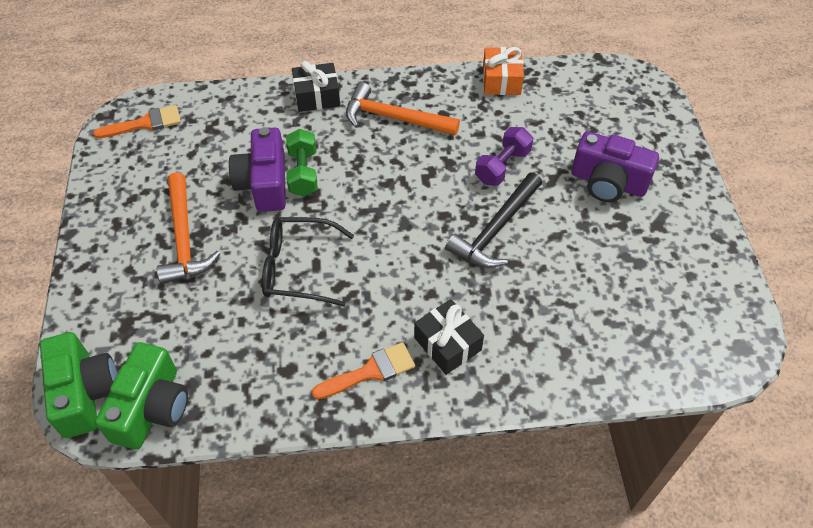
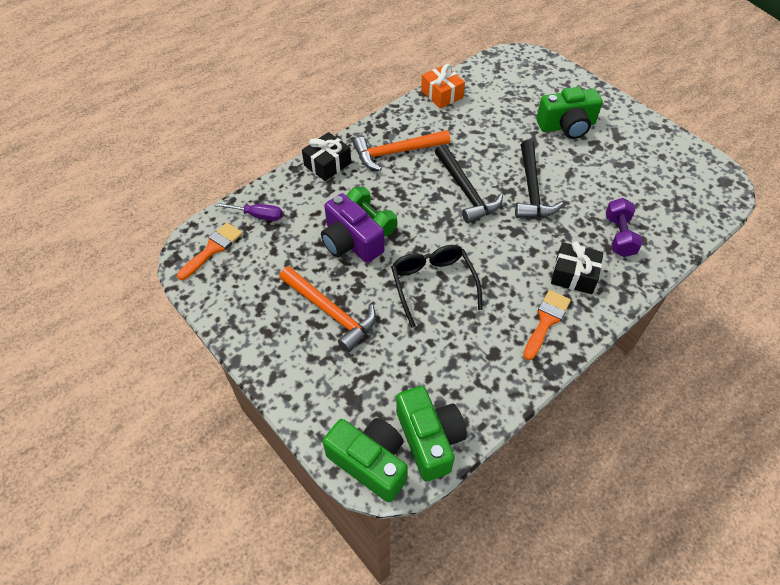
camera: 35 degrees left, 0 degrees up
black glasses [262,217,354,307] -> black glasses turned 105 degrees clockwise [391,245,483,328]
purple dumbbell [475,127,533,186] -> purple dumbbell moved to [606,198,643,257]
purple camera [571,131,659,202] -> green camera [536,87,603,139]
none -> purple screwdriver [214,202,283,221]
none -> black hammer [435,144,503,223]

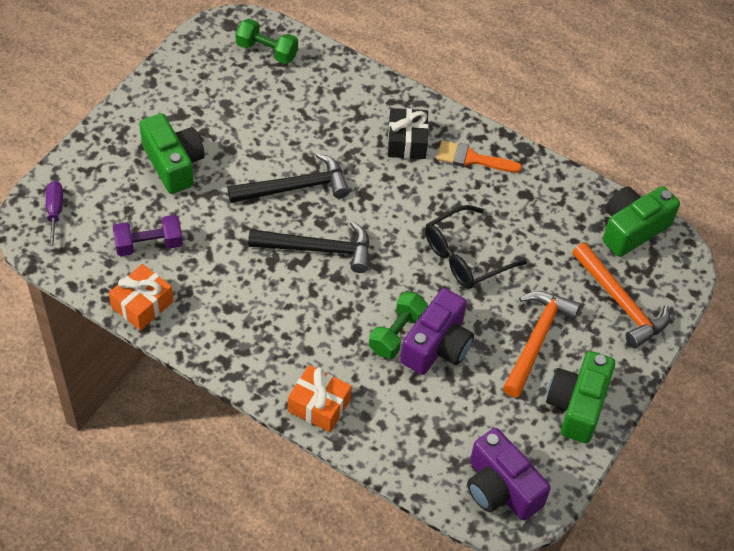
camera: 110 degrees left, 0 degrees up
orange brush [177,223,243,280] -> purple camera [467,428,551,521]
purple screwdriver [214,202,283,221] -> purple screwdriver moved to [46,181,63,250]
black gift [302,132,351,181] -> orange gift [288,365,352,432]
green camera [323,418,408,502] -> green camera moved to [546,351,615,443]
orange hammer [353,130,450,171] -> orange hammer moved to [572,243,670,348]
black hammer [435,144,503,223] -> black hammer turned 45 degrees clockwise [248,221,370,273]
purple dumbbell [606,198,643,257] -> purple dumbbell moved to [113,215,183,256]
none -> green dumbbell [235,19,298,64]

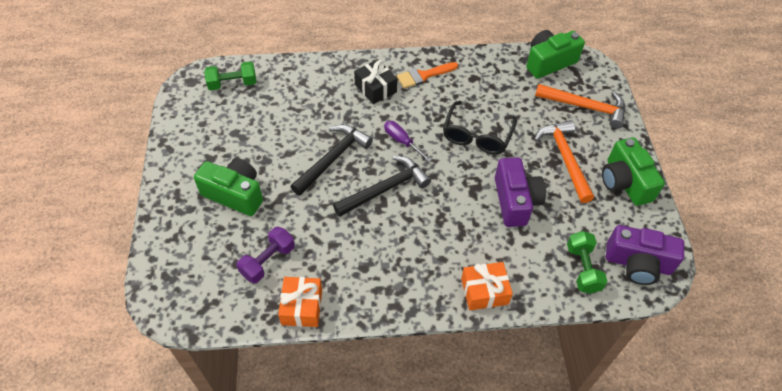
camera: 35 degrees left, 0 degrees up
purple screwdriver [46,181,63,250] -> purple screwdriver moved to [384,121,432,162]
green dumbbell [369,292,428,359] -> green dumbbell moved to [567,231,608,294]
green camera [603,186,680,257] -> green camera turned 45 degrees clockwise [526,30,585,79]

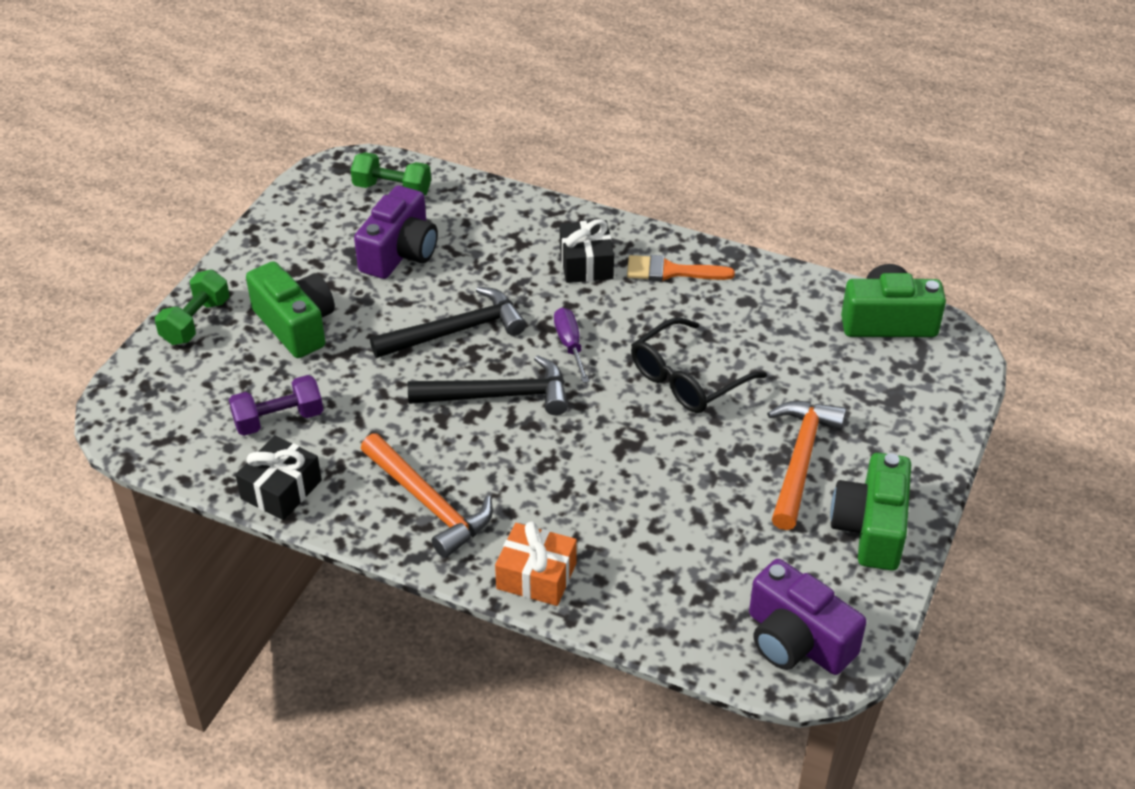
camera: 30 degrees right, 10 degrees down
orange gift [278,277,322,327] -> black gift [235,435,322,520]
purple camera [495,157,546,227] -> purple camera moved to [354,186,438,279]
orange hammer [535,84,626,129] -> orange hammer moved to [361,433,493,558]
green dumbbell [567,231,608,294] -> green dumbbell moved to [155,270,229,345]

